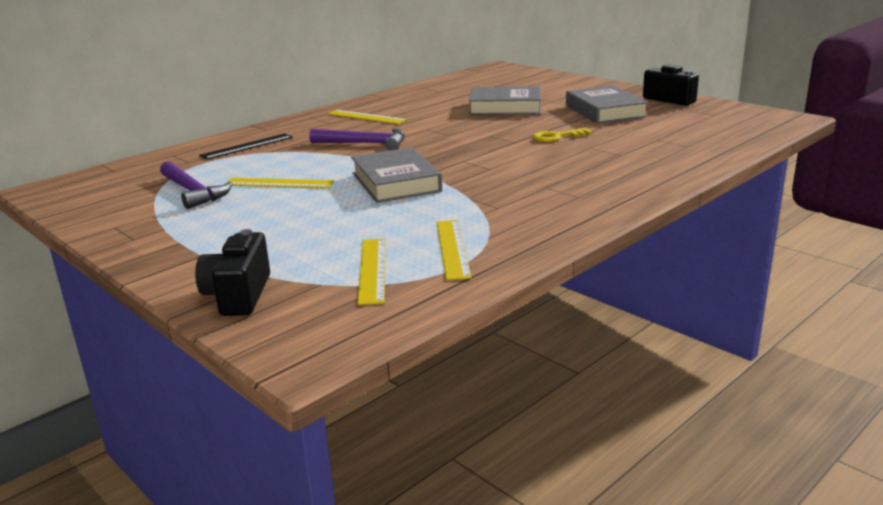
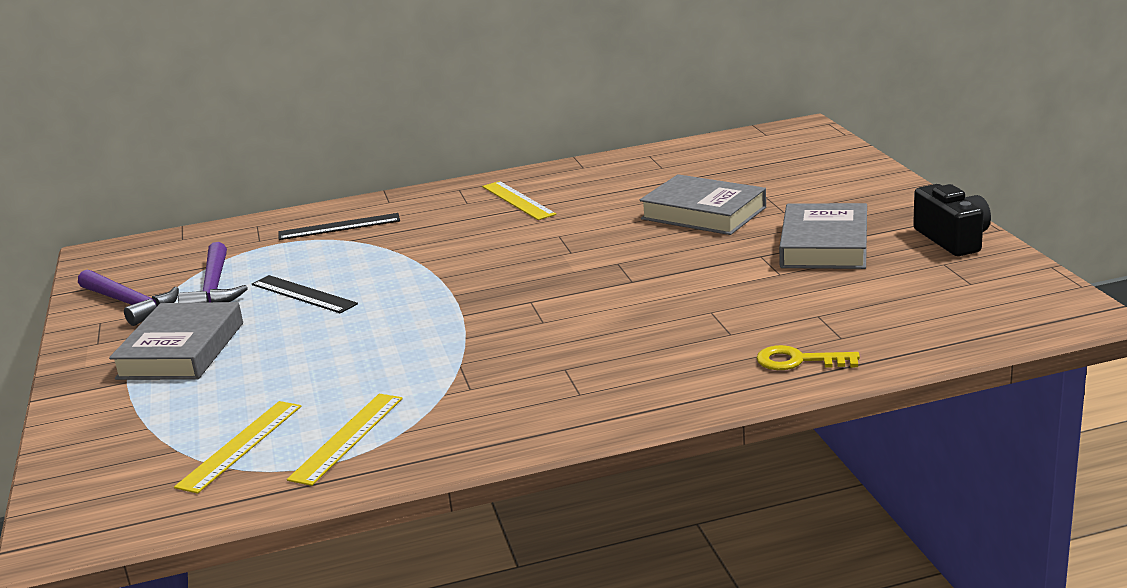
camera: 30 degrees right, 0 degrees up
black camera [195,229,270,316] -> none
yellow ruler [225,178,334,188] -> black ruler [252,275,358,313]
purple hammer [309,128,405,150] -> purple hammer moved to [78,270,179,326]
grey book [351,147,442,203] -> grey book moved to [109,302,243,380]
yellow key [533,128,592,142] -> yellow key moved to [757,345,860,370]

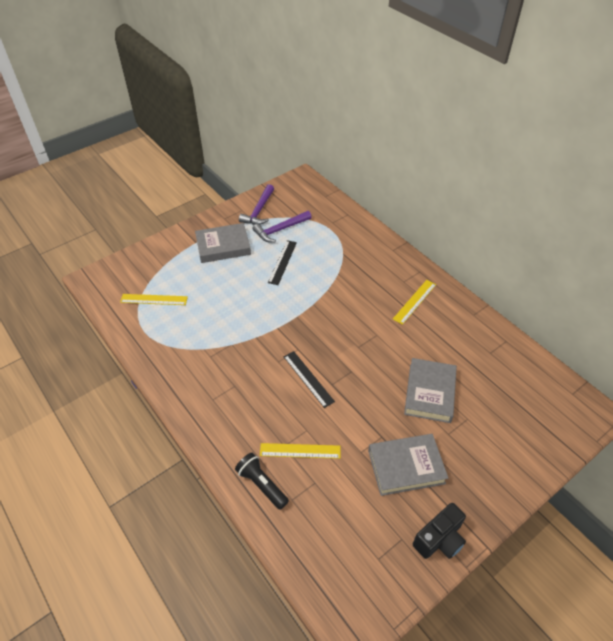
camera: 65 degrees right, 25 degrees up
black ruler [279,213,400,240] -> black ruler moved to [284,351,335,408]
yellow ruler [287,394,403,486] -> yellow ruler moved to [260,443,340,459]
yellow key [757,345,860,370] -> black flashlight [235,453,289,510]

